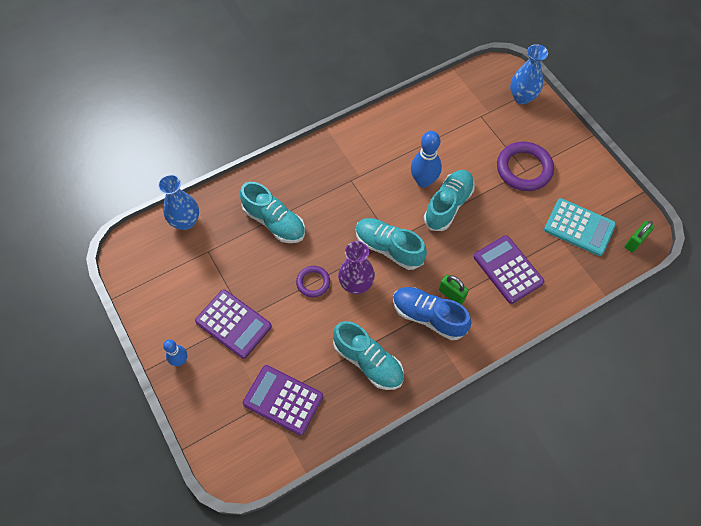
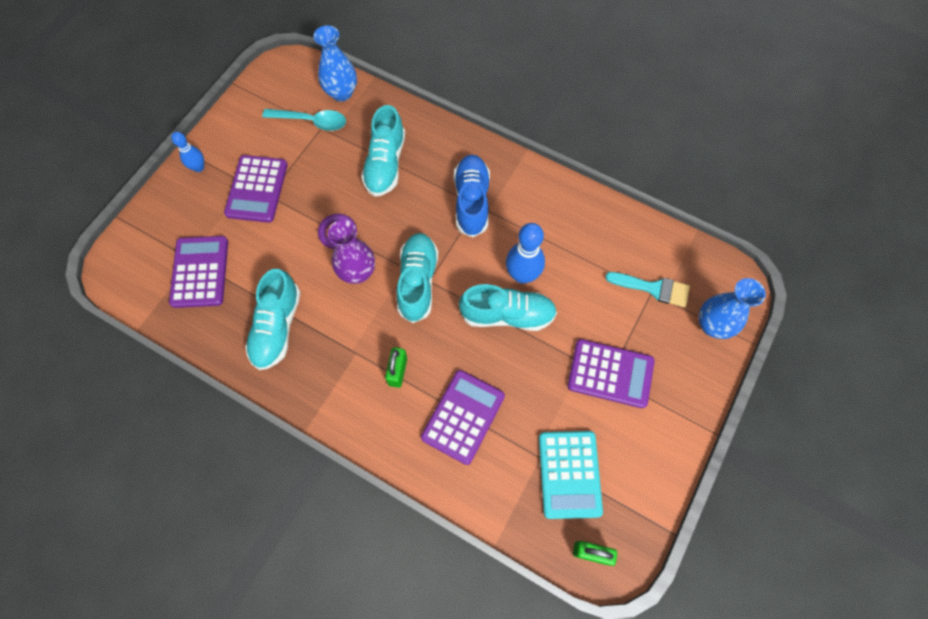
camera: 60 degrees right, 5 degrees up
blue shoe [393,287,471,340] -> blue shoe moved to [454,155,490,238]
purple ring [497,141,554,191] -> purple calculator [568,339,655,408]
none -> turquoise spoon [262,109,346,131]
none -> turquoise brush [605,272,690,307]

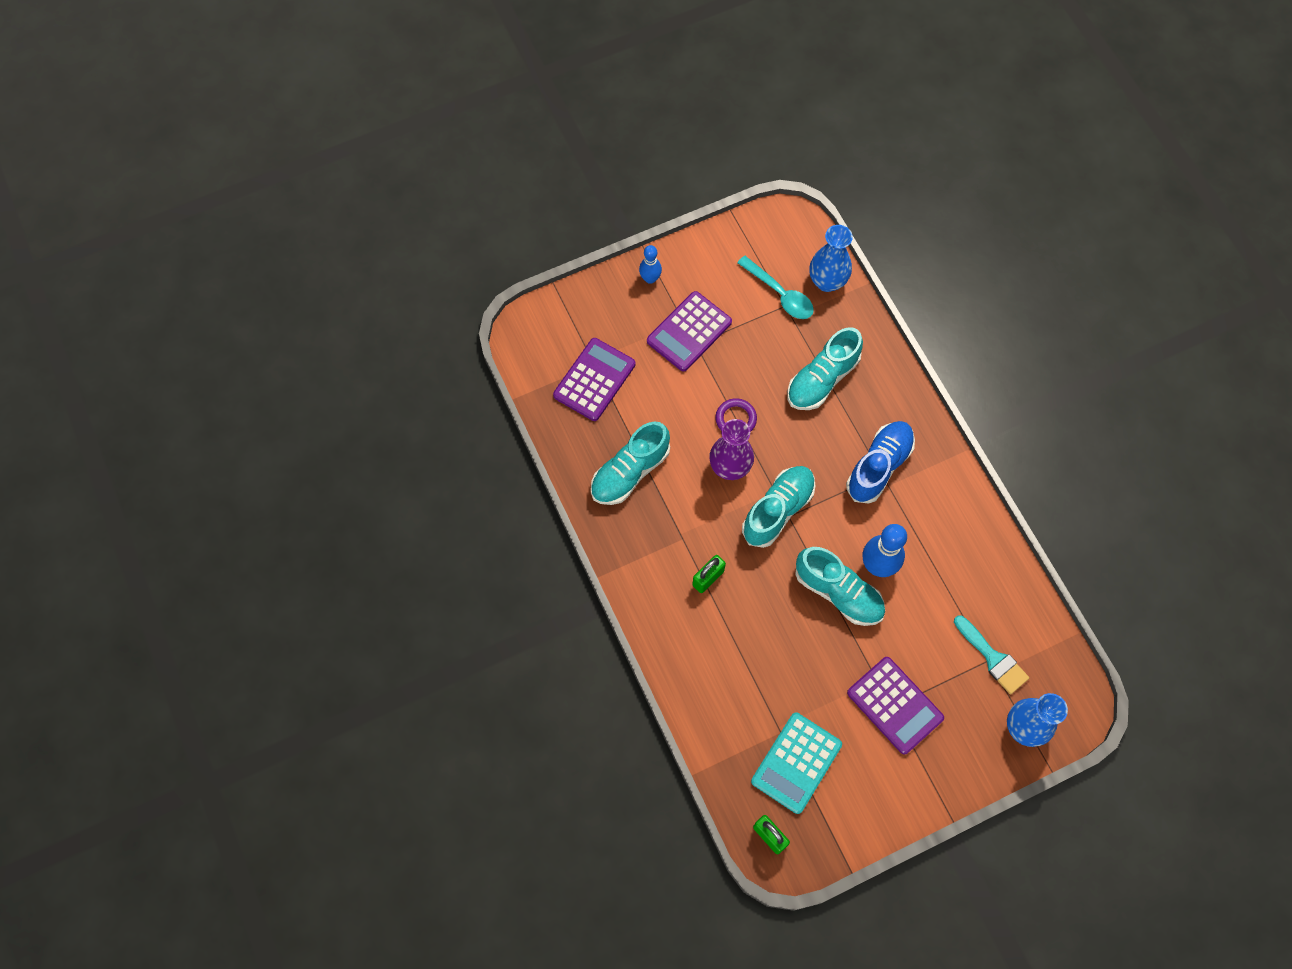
camera: 35 degrees right, 0 degrees up
purple calculator [421,370,505,465] -> none

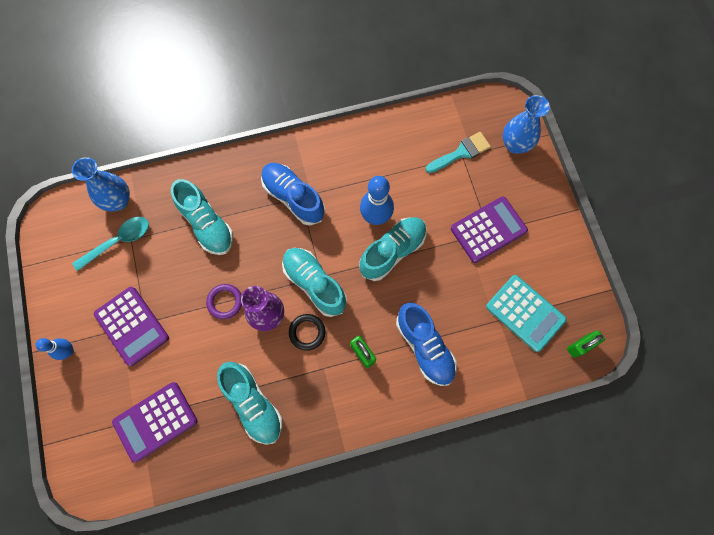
camera: 80 degrees left, 5 degrees up
purple calculator [553,338,635,421] -> purple calculator turned 75 degrees counterclockwise [112,382,198,462]
none -> black ring [289,314,325,351]
none -> blue shoe [396,302,457,386]

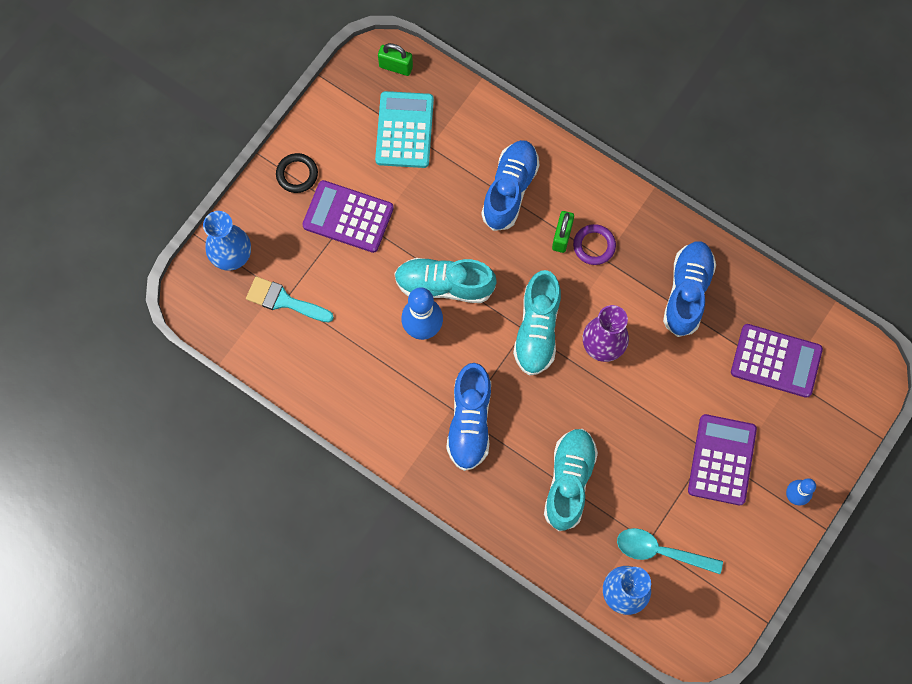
camera: 130 degrees left, 0 degrees up
purple ring [206,284,242,319] -> purple ring moved to [573,224,616,265]
turquoise shoe [217,362,282,445] -> blue shoe [663,241,716,337]
black ring [289,314,325,351] -> black ring moved to [276,153,318,193]

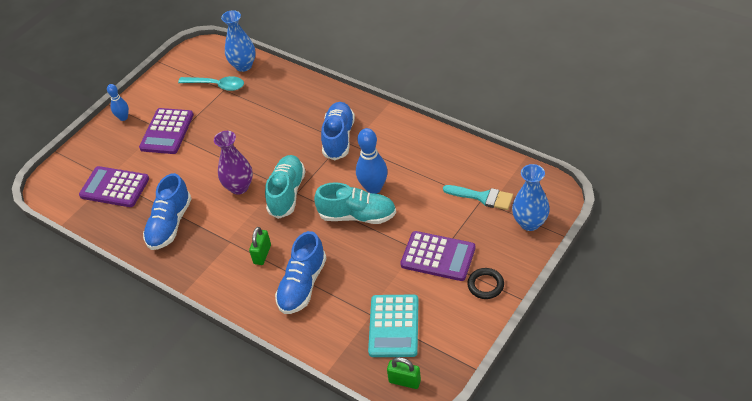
camera: 175 degrees left, 25 degrees down
turquoise shoe [544,429,598,531] -> none
purple ring [573,224,616,265] -> none

